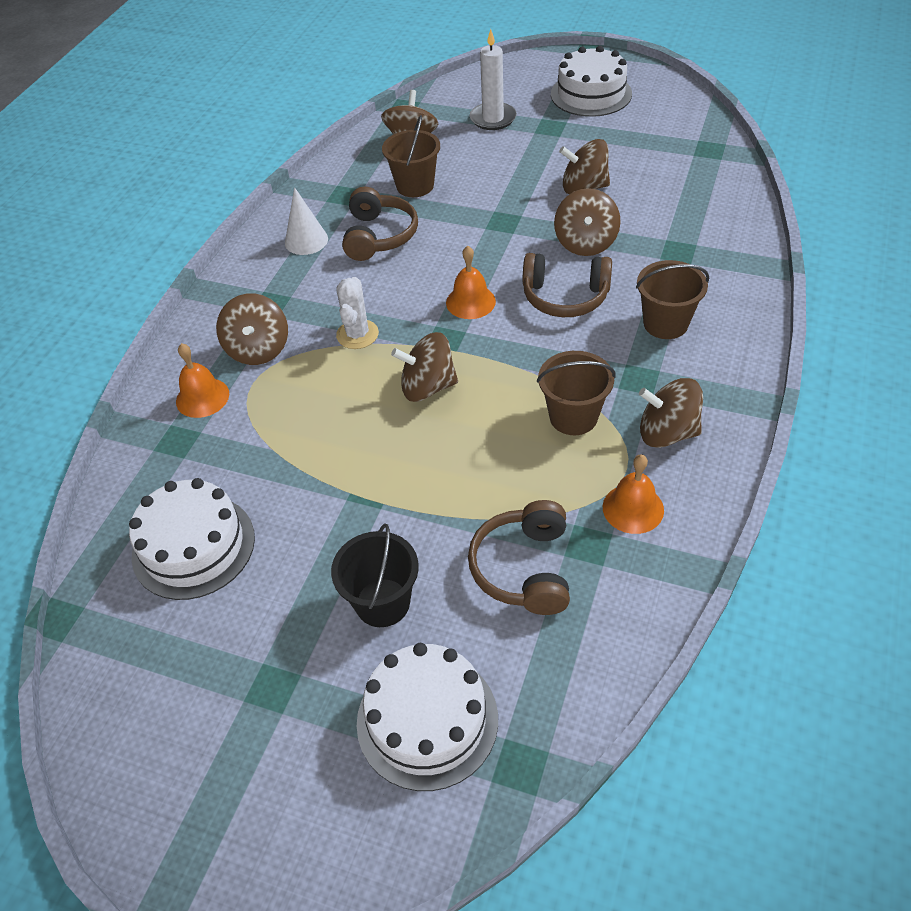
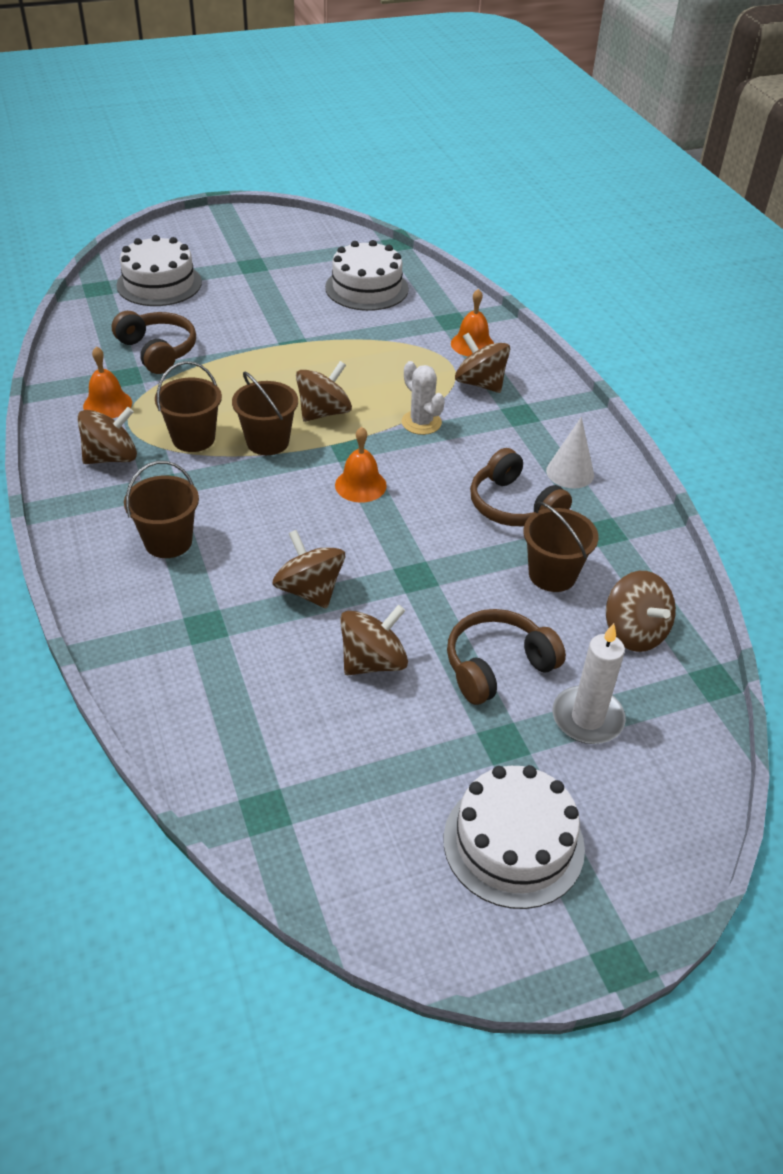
camera: 135 degrees right, 5 degrees down
black bucket [331,523,419,627] -> none
brown headphones [523,253,612,317] -> brown headphones moved to [447,609,566,705]
none -> brown bucket [232,371,298,455]

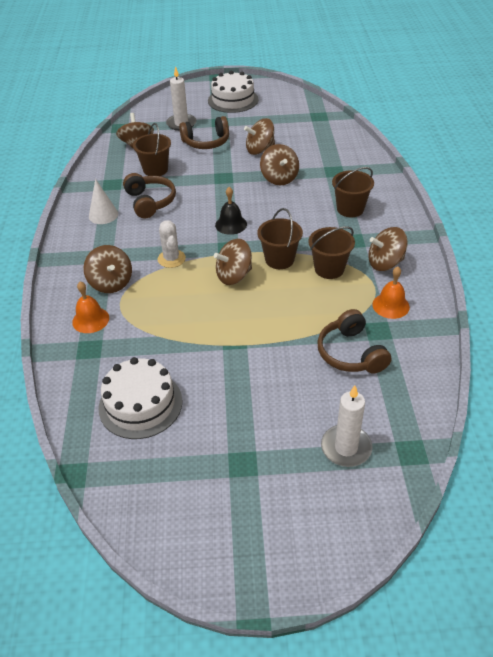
camera: 160 degrees left, 0 degrees up
white cake [116,235,202,306] -> white candle [321,385,372,467]
orange bell [335,427,387,503] -> black bell [215,187,247,235]

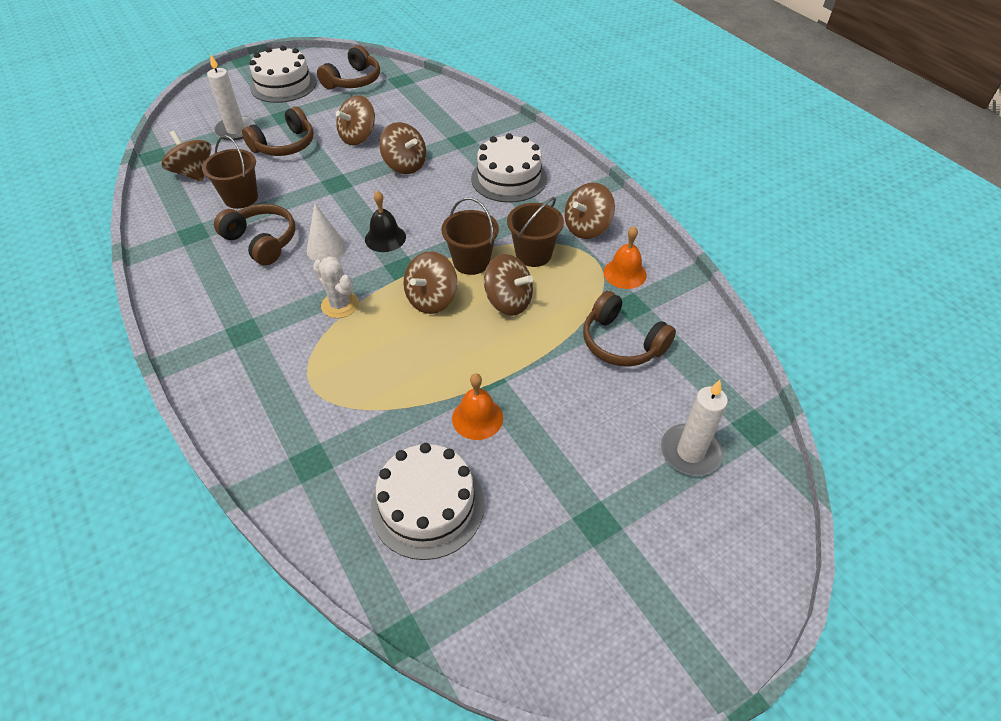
camera: 30 degrees left, 5 degrees up
orange bell [72,281,109,333] -> orange bell moved to [452,373,503,440]
brown spinning top [84,245,132,293] -> brown spinning top moved to [484,254,533,316]
white cone [89,179,118,224] -> white cone moved to [307,203,347,261]
brown bucket [332,167,374,217] -> white cake [471,133,547,203]
none -> brown headphones [317,45,380,90]

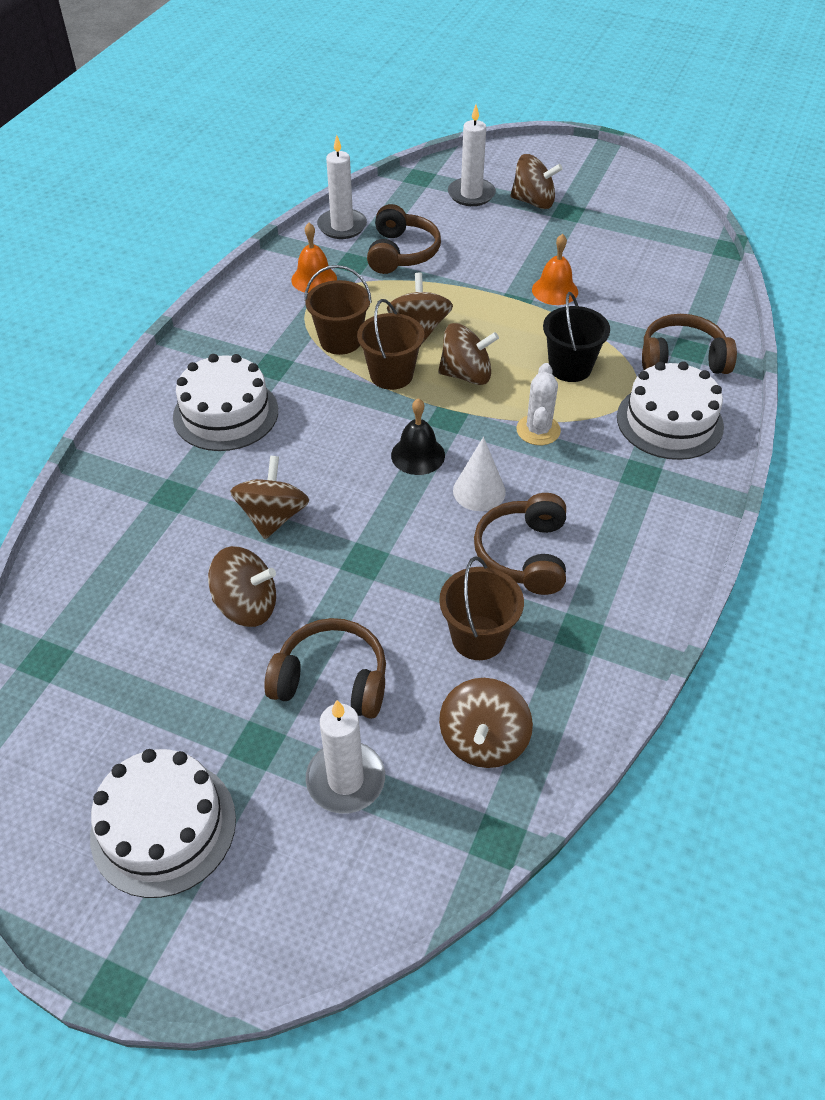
camera: 125 degrees left, 0 degrees up
brown headphones [317,45,380,90] -> brown headphones moved to [642,314,737,374]
white cake [371,443,485,560] -> white cake moved to [617,361,724,460]
brown spinning top [565,182,615,239] -> brown spinning top moved to [510,154,563,209]
none -> white candle [317,135,367,239]
none -> black bucket [543,292,610,382]

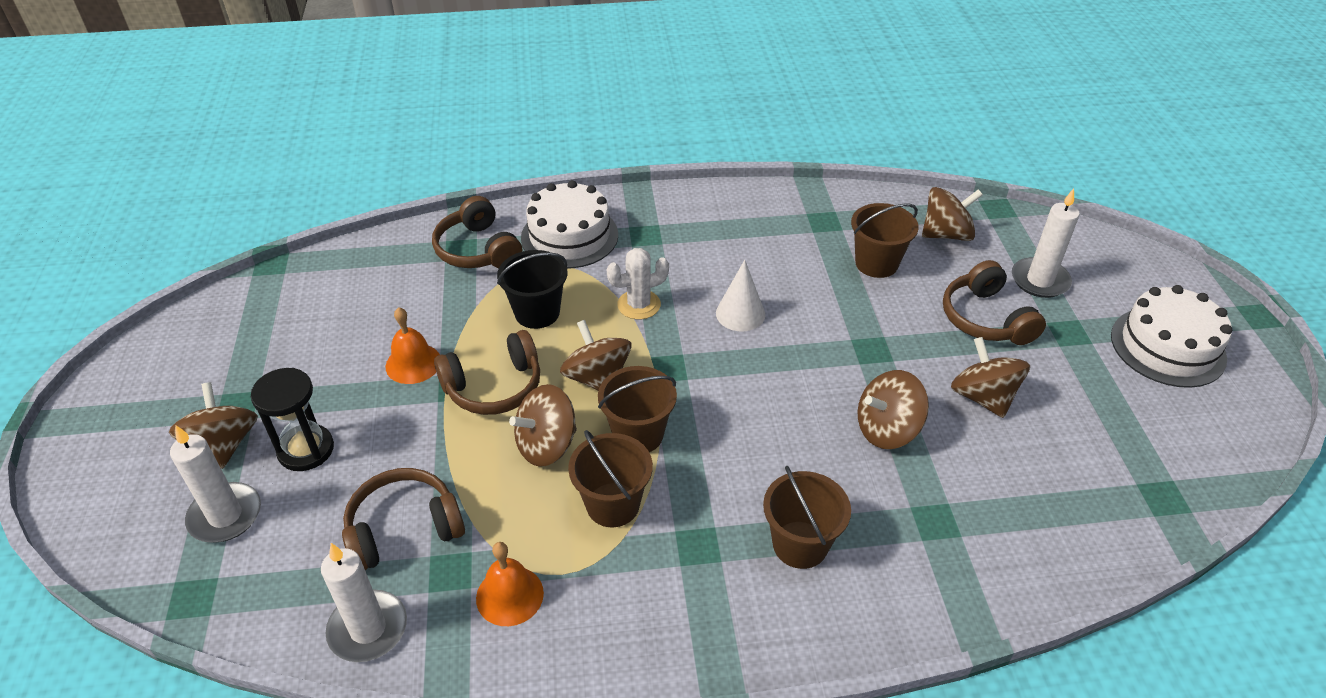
camera: 120 degrees left, 5 degrees down
white cake [173,354,278,451] -> brown bucket [763,466,851,569]
black bell [391,398,445,475] -> none
brown headphones [474,493,566,595] -> brown headphones moved to [434,330,540,415]
none -> black hourglass [251,368,334,471]

